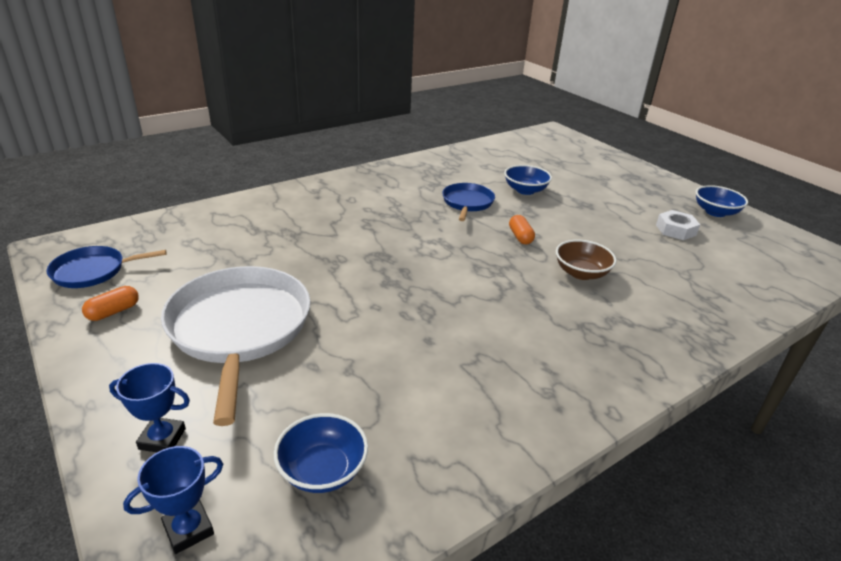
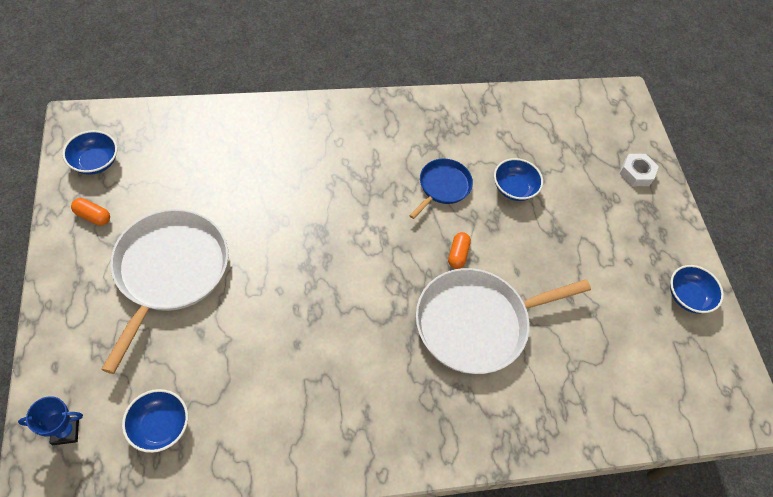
camera: 20 degrees right, 25 degrees up
blue pan [47,246,166,288] -> blue bowl [62,130,118,175]
orange capsule [82,286,139,321] -> orange capsule turned 45 degrees clockwise [71,198,110,226]
blue trophy [109,363,190,452] -> none
brown bowl [556,240,617,280] -> white pan [416,268,591,374]
white nut [656,210,700,240] -> white nut moved to [619,154,659,186]

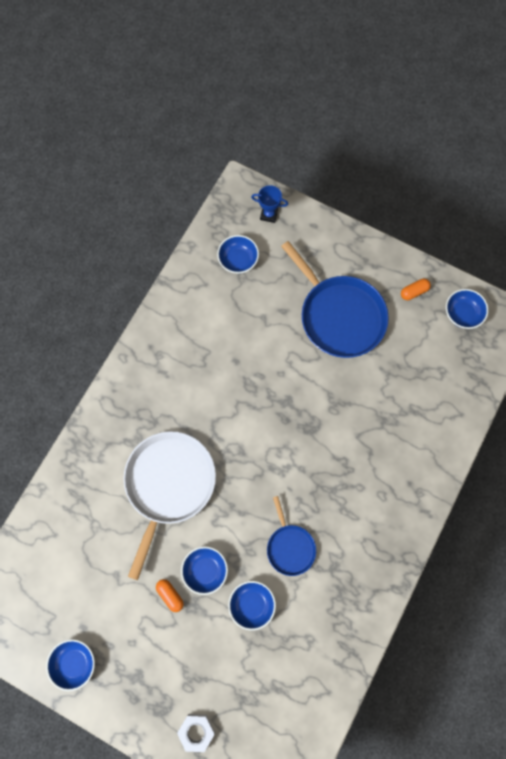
camera: 135 degrees right, 15 degrees up
blue trophy [18,396,83,445] -> blue trophy turned 75 degrees clockwise [251,185,288,223]
white pan [101,209,228,374] -> blue pan [281,241,389,358]
orange capsule [448,232,471,269] -> orange capsule moved to [156,579,184,612]
none -> blue bowl [181,546,228,595]

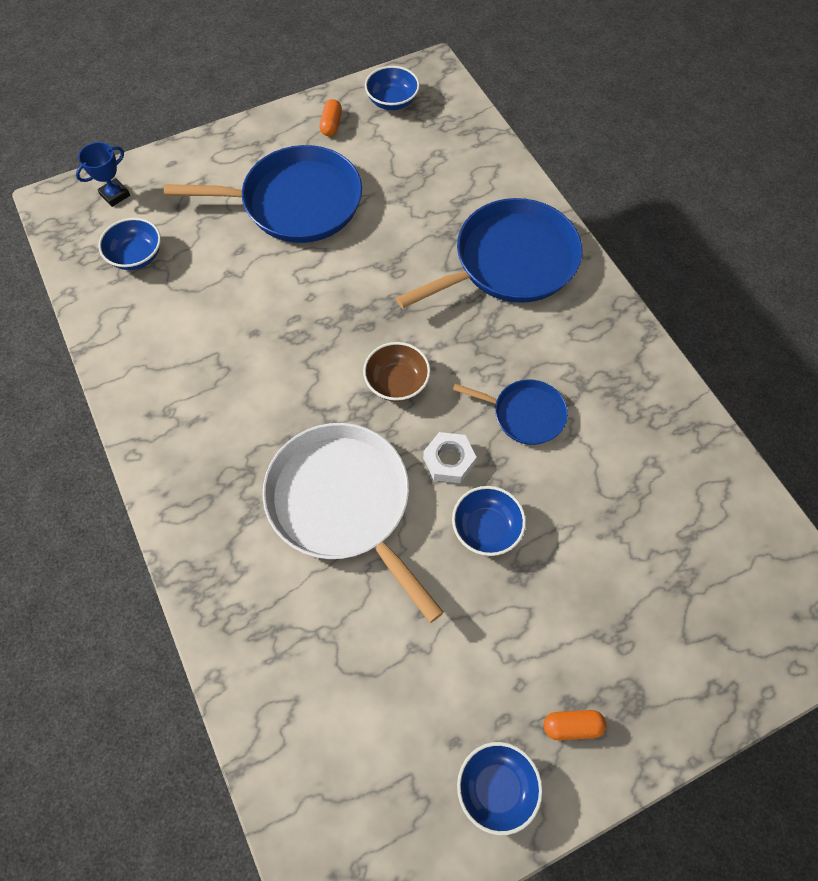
camera: 55 degrees left, 10 degrees down
orange capsule [156,579,184,612] -> orange capsule moved to [544,710,606,740]
white nut [177,714,215,752] -> white nut moved to [423,432,477,483]
blue bowl [228,581,276,631] -> none
none -> brown bowl [363,342,431,402]
none -> blue pan [396,198,583,309]

